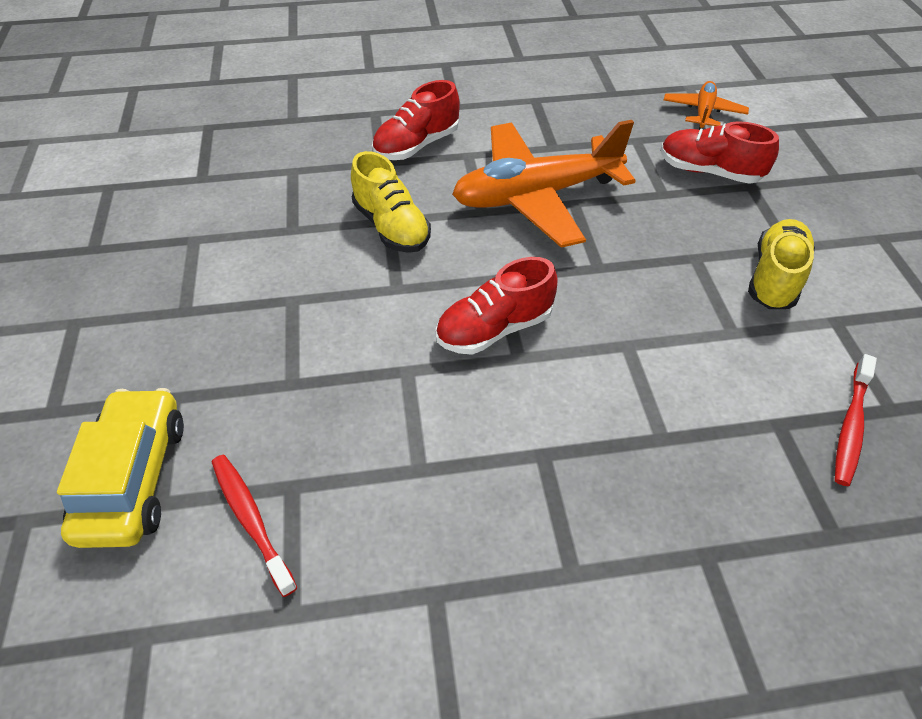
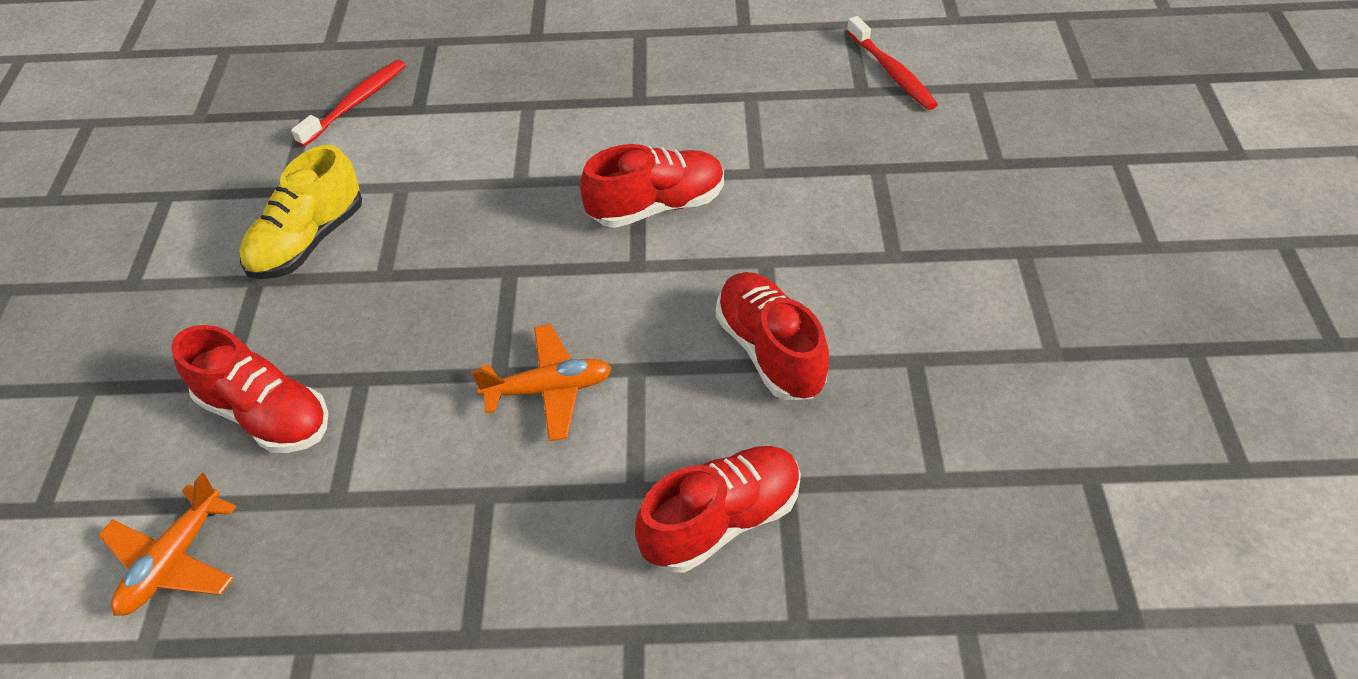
camera: 170 degrees left, 0 degrees up
yellow car [57,388,184,548] -> none
yellow shoe [351,151,431,253] -> red shoe [716,272,829,400]
orange plane [452,120,636,248] -> orange plane [472,324,612,441], size x0.49

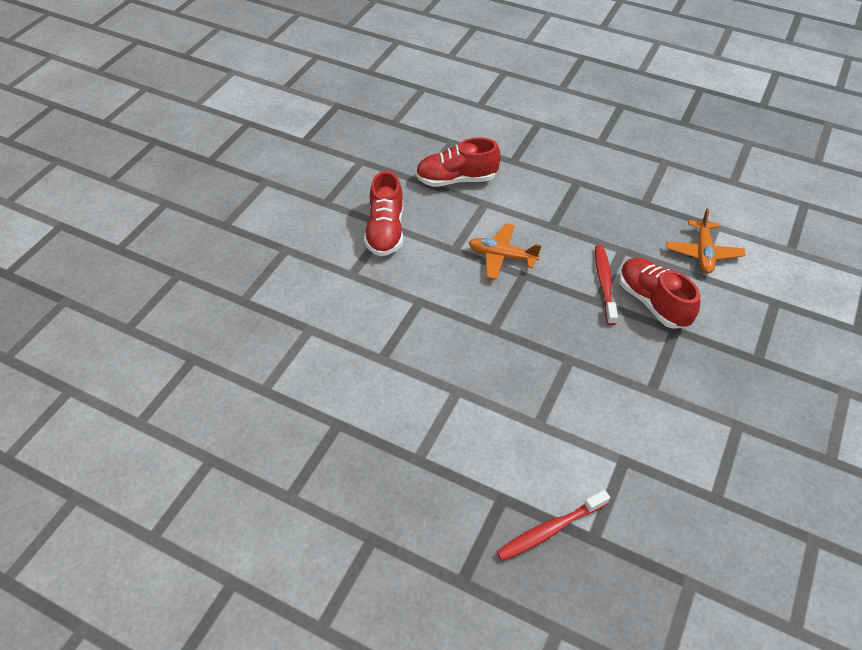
camera: 155 degrees left, 0 degrees up
orange plane [99,473,237,616] -> orange plane turned 135 degrees clockwise [666,208,745,273]
yellow shoe [239,145,362,279] -> none
red shoe [580,144,724,228] -> none
red toothbrush [847,16,938,110] -> red toothbrush moved to [595,245,618,325]

